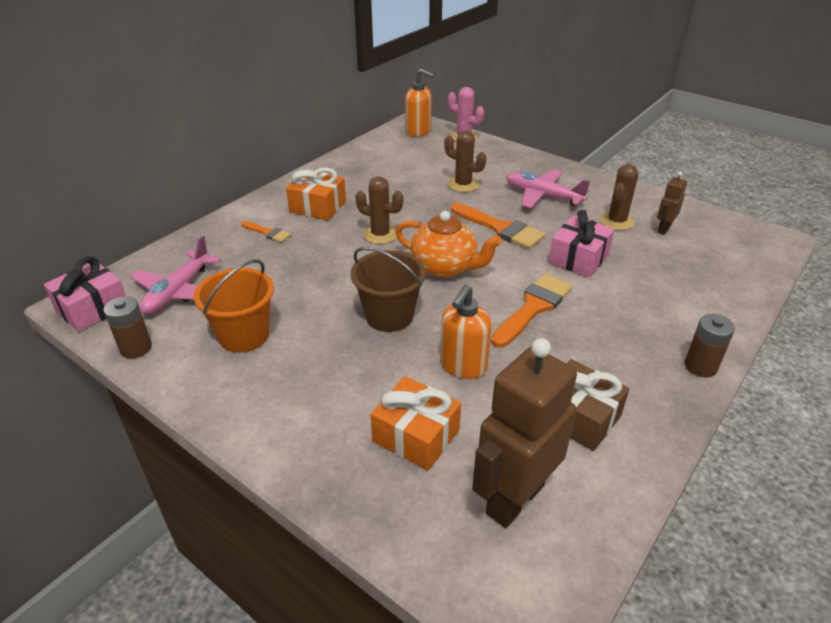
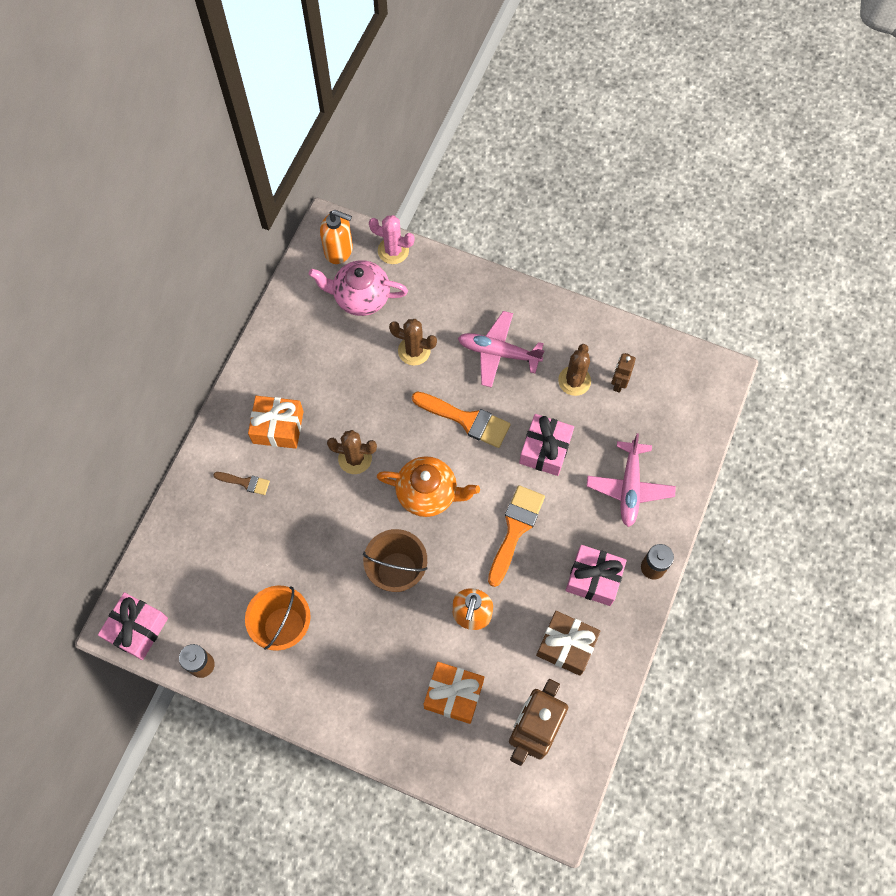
camera: 15 degrees left, 30 degrees up
pink plane [130,236,222,315] -> pink plane moved to [587,433,676,527]
orange brush [241,221,291,242] -> brown brush [213,472,270,495]
none -> pink teapot [309,260,408,316]
none -> pink gift [566,545,627,606]

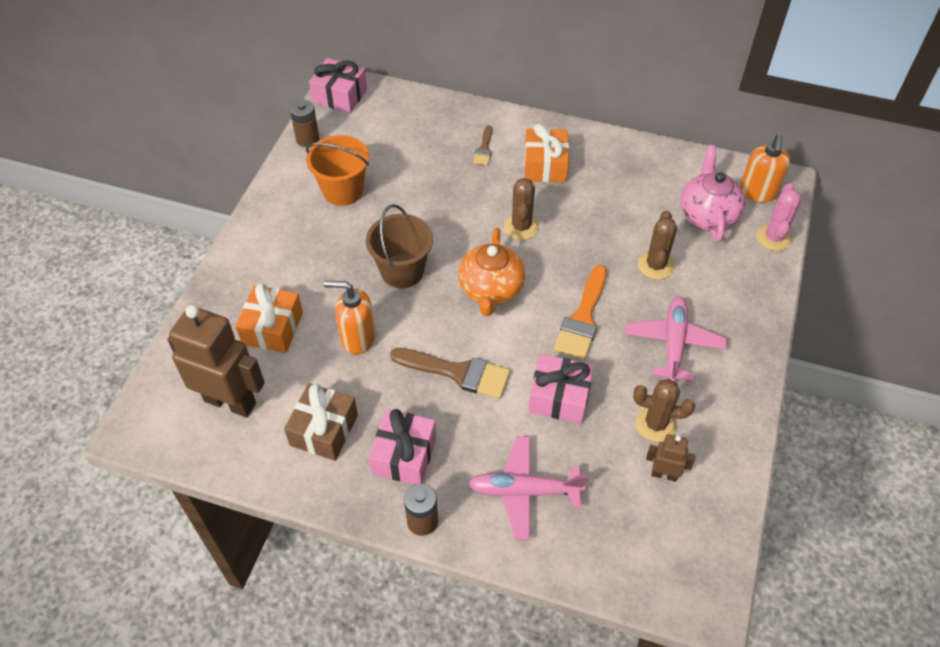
camera: 85 degrees right, 15 degrees down
orange brush [488,485,545,587] -> brown brush [390,348,510,399]

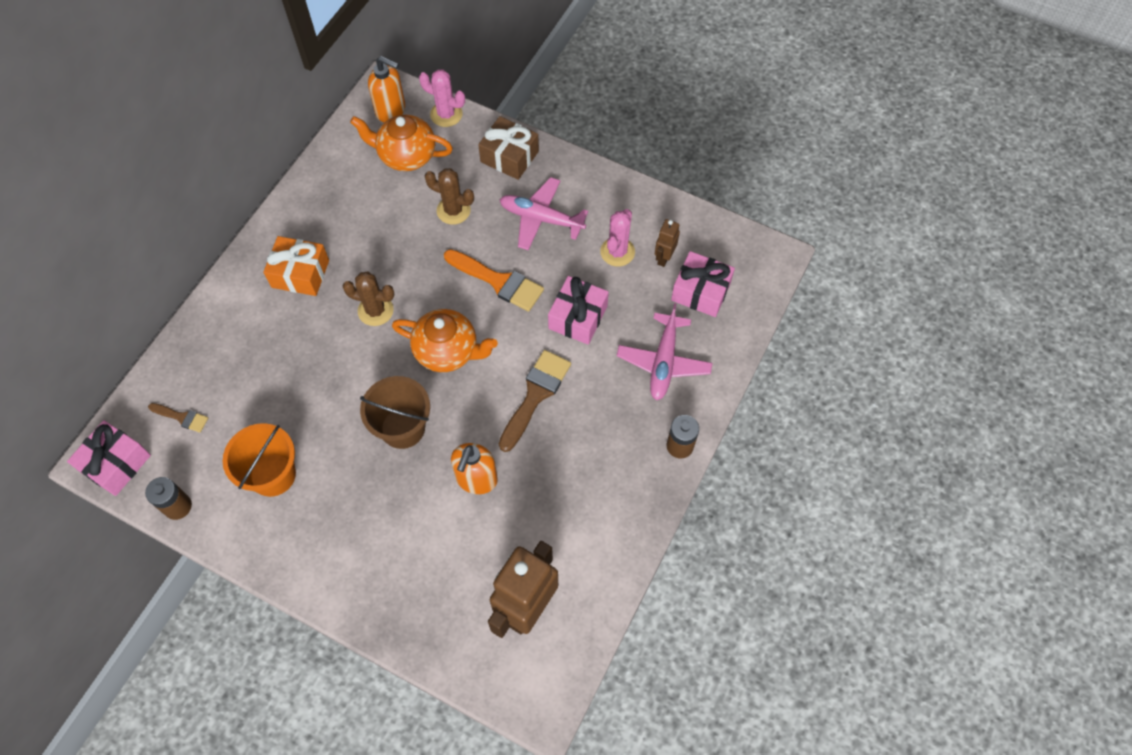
camera: 80 degrees left, 10 degrees up
orange gift [236,283,303,353] -> none
brown gift [284,383,358,461] -> brown gift moved to [478,116,539,180]
pink gift [369,409,436,484] -> pink gift moved to [671,251,735,317]
brown brush [473,125,492,165] -> brown brush moved to [148,403,208,433]
brown cactus [633,379,695,442] -> pink cactus [600,209,635,267]
pink teapot [681,145,745,242] -> orange teapot [350,115,453,171]

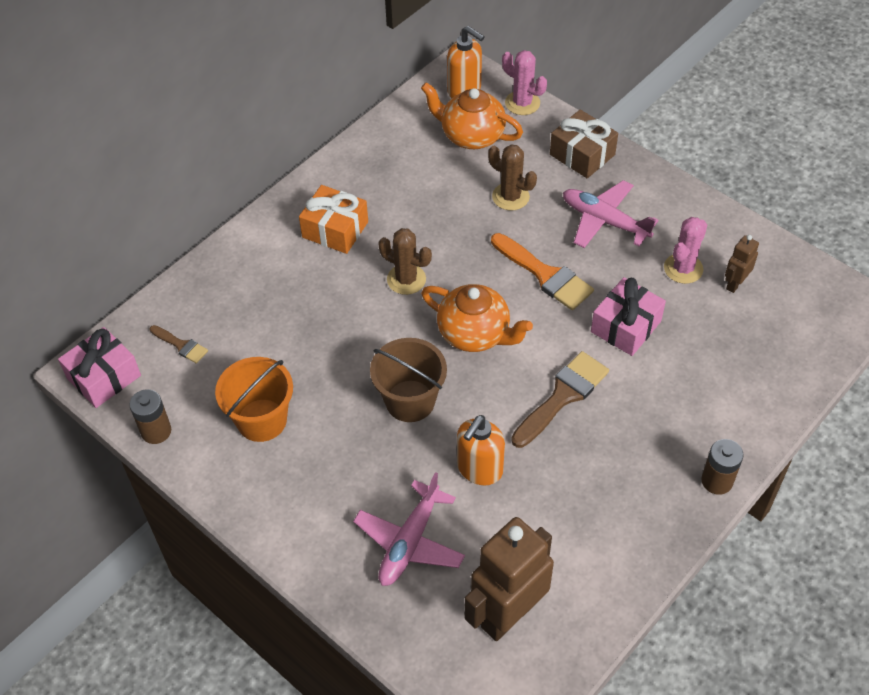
camera: 15 degrees right, 10 degrees down
pink plane [617,303,713,401] -> pink plane moved to [353,472,465,586]
pink gift [671,251,735,317] -> none

